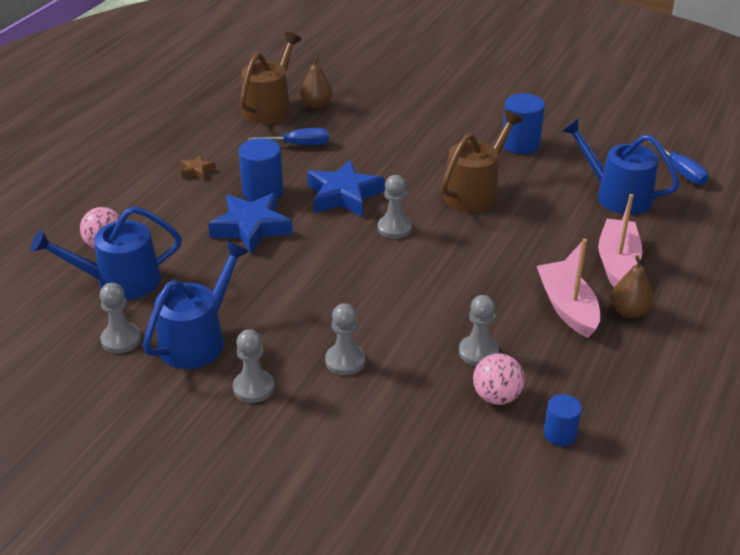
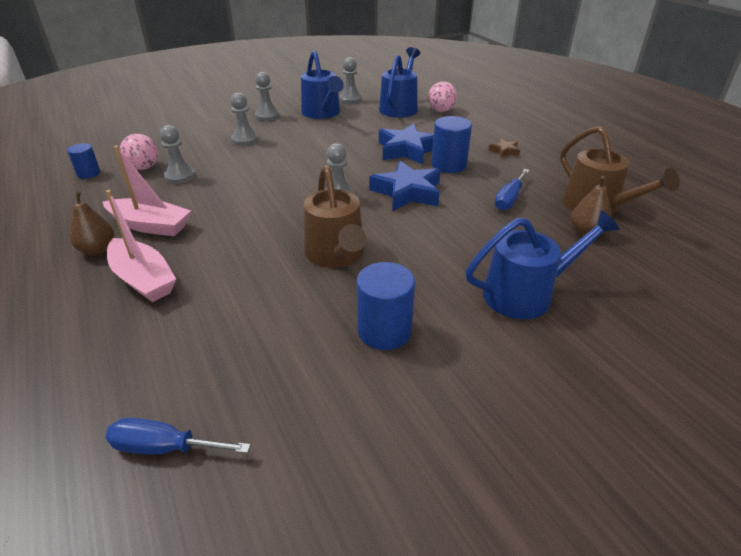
camera: 125 degrees right, 0 degrees up
blue watering can [562,118,680,215] -> blue watering can moved to [466,210,620,319]

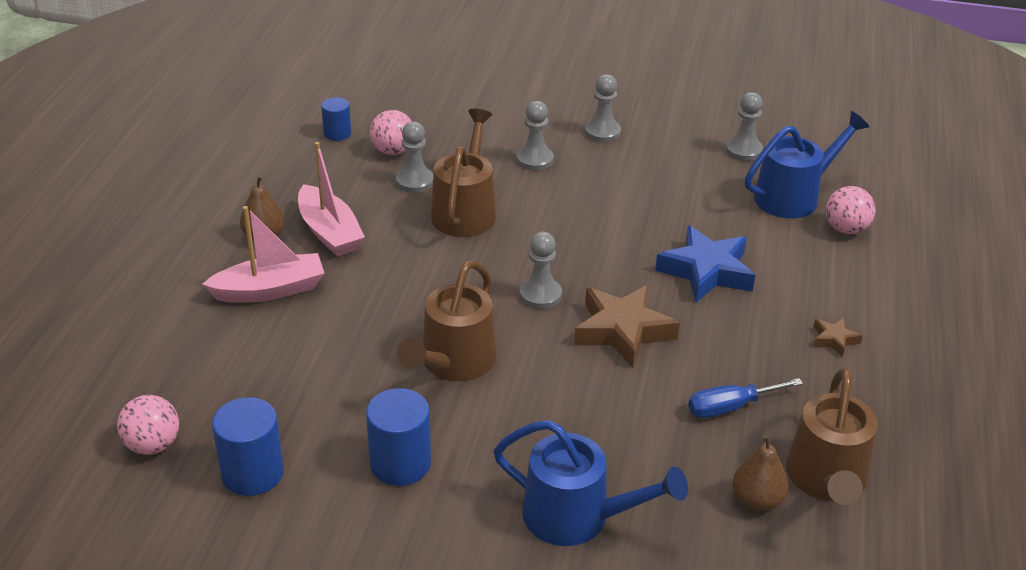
camera: 40 degrees right, 0 degrees up
blue screwdriver [105,418,251,455] -> pink ball [117,395,179,455]
pink boat [106,190,176,302] -> pink boat turned 105 degrees counterclockwise [202,206,324,303]
blue watering can [301,50,344,119] -> none
blue star [369,161,441,211] -> brown star [574,285,680,368]
blue cylinder [431,116,472,173] -> blue cylinder moved to [212,397,284,496]
none -> brown watering can [431,109,496,237]

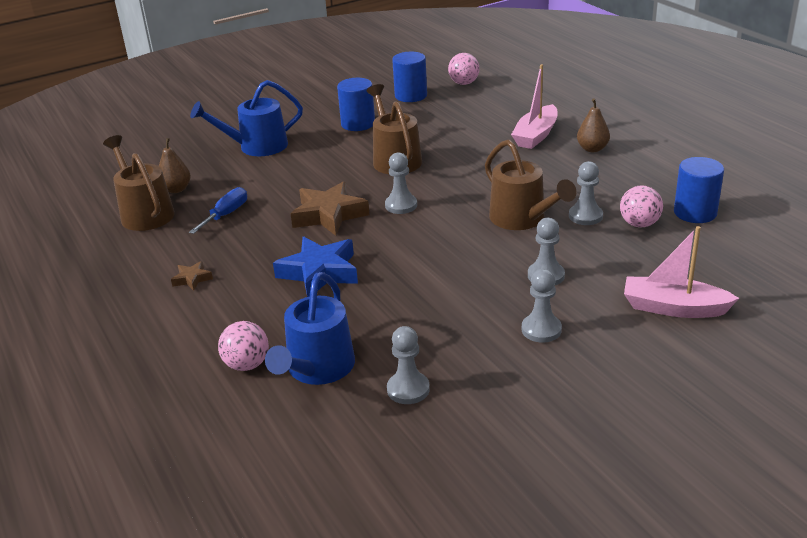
camera: 140 degrees right, 5 degrees down
pink boat [298,142,365,257] -> pink boat moved to [624,226,739,318]
blue cylinder [321,97,351,141] -> blue cylinder [674,157,724,223], size x1.64

